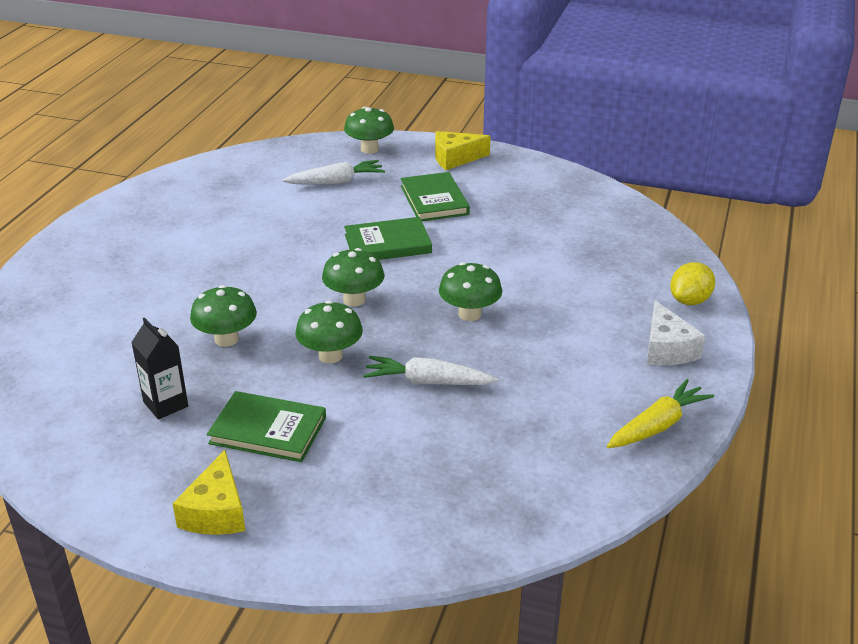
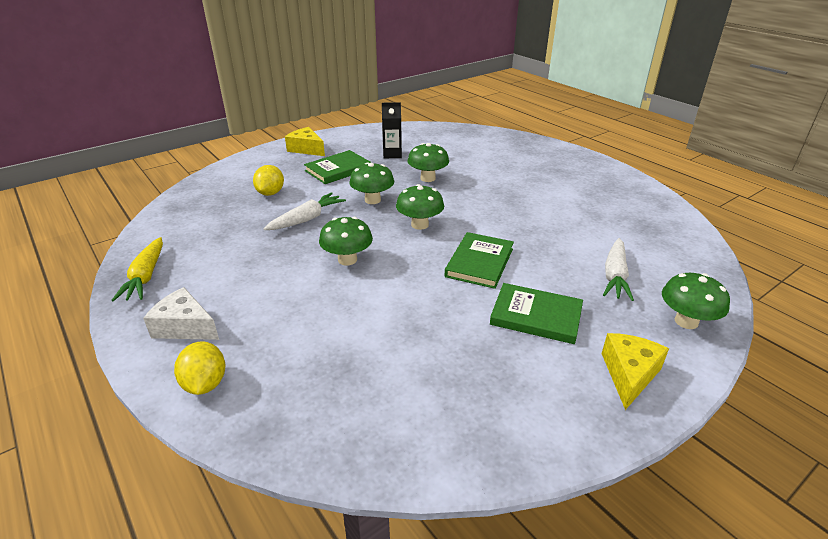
camera: 125 degrees right, 0 degrees up
none -> yellow lemon [253,165,284,196]

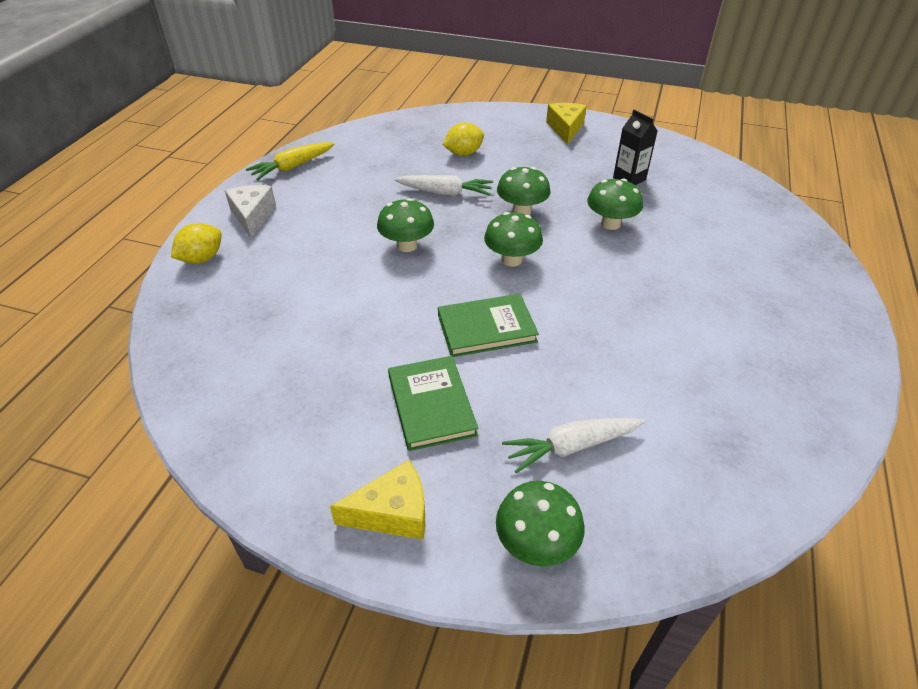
camera: 55 degrees right, 10 degrees up
green book [304,150,371,184] -> none

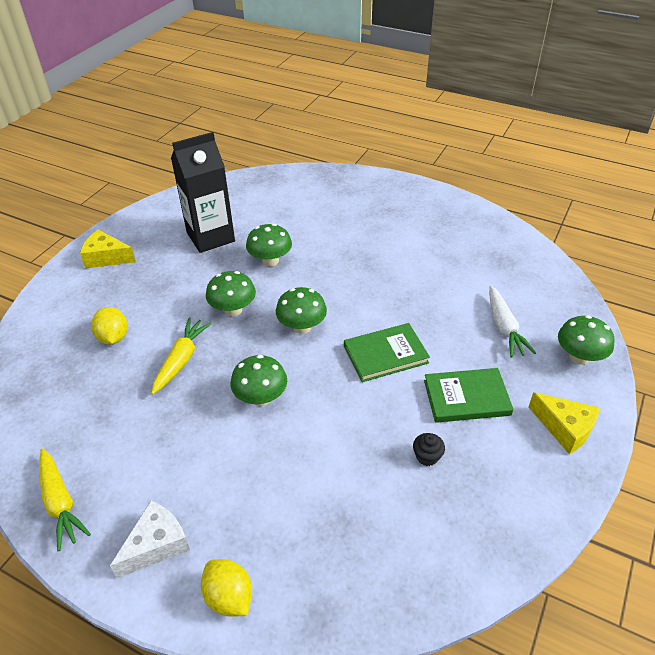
camera: 80 degrees left, 0 degrees up
white cheese [225,185,276,238] -> white cheese turned 135 degrees clockwise [110,501,190,578]
yellow cheese [330,460,425,540] -> yellow cheese turned 135 degrees clockwise [529,392,600,454]
white carrot [394,175,493,196] -> yellow carrot [151,317,212,395]
green book [438,294,539,357] -> green book turned 75 degrees clockwise [344,323,430,382]
black carton [613,110,658,185] -> black carton [171,132,235,253], size x1.83
none -> black cupcake [413,433,445,466]

